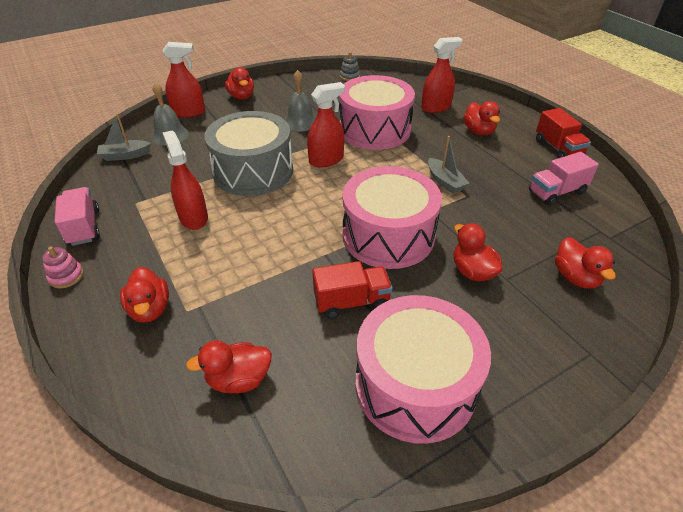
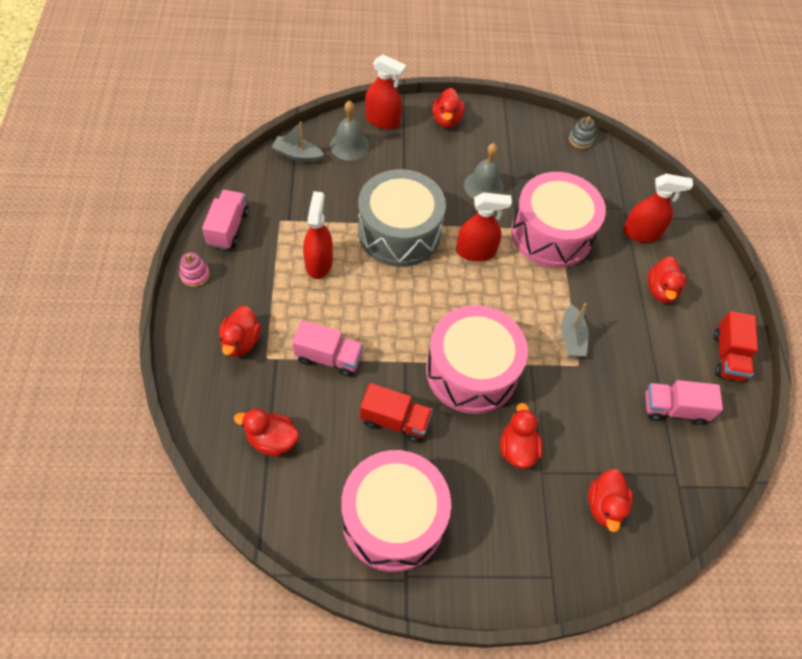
camera: 25 degrees right, 15 degrees up
none -> pink truck [292,320,363,377]

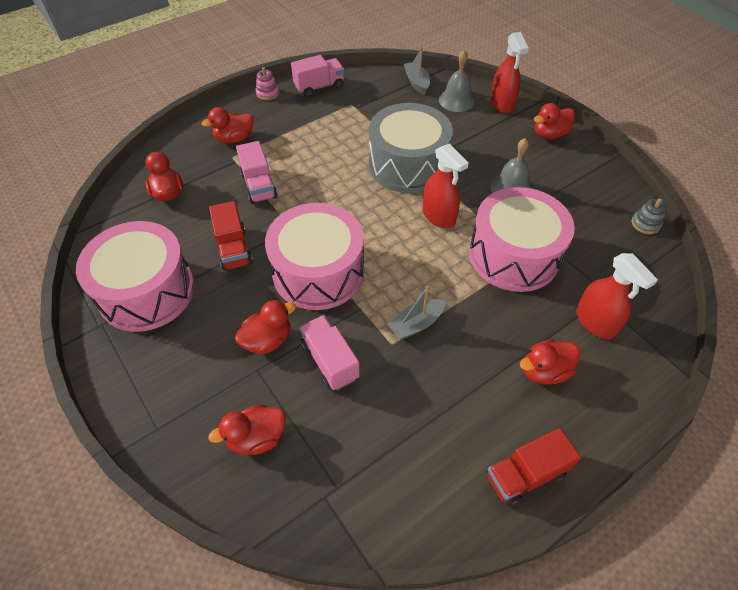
camera: 60 degrees right, 5 degrees down
red spray bottle [303,191,333,279] -> none
pink truck [645,380,723,425] -> pink truck moved to [299,315,360,390]

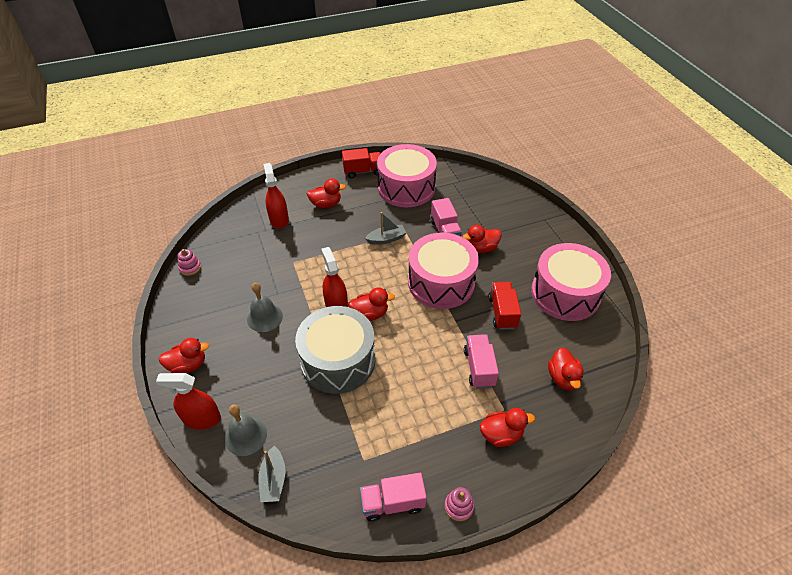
camera: 165 degrees left, 5 degrees down
red duck [208,404,286,455] -> red duck moved to [348,288,395,321]
pink drum [469,187,575,292] -> pink drum moved to [377,144,437,207]
red spray bottle [490,32,529,113] -> red spray bottle turned 90 degrees counterclockwise [156,373,221,430]
grey stacking toy [632,198,667,234] -> pink stacking toy [177,249,201,276]

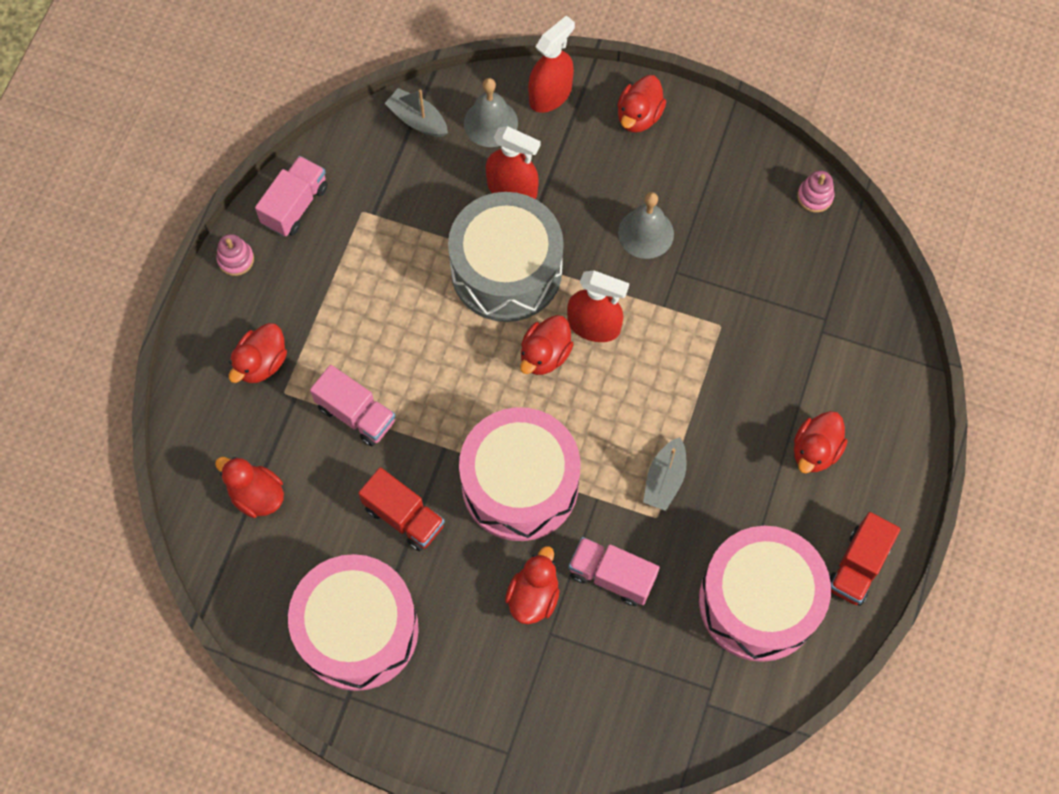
camera: 130 degrees right, 20 degrees up
red spray bottle [263,163,289,229] -> red spray bottle moved to [486,126,541,199]

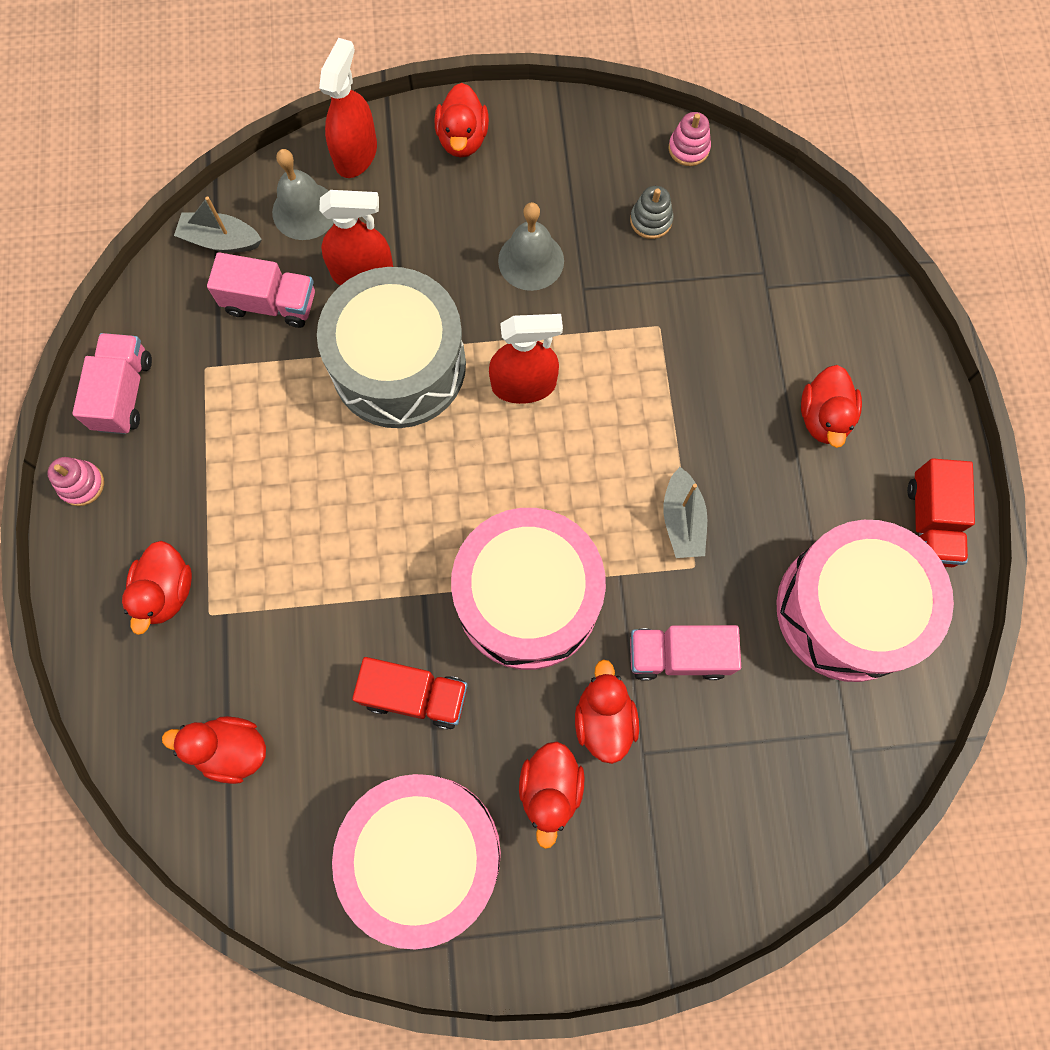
camera: 25 degrees left, 5 degrees up
pink truck [310,365,395,446] -> pink truck moved to [207,252,315,328]
red duck [520,315,574,375] -> red duck moved to [519,741,585,849]
none -> grey stacking toy [630,186,673,239]

